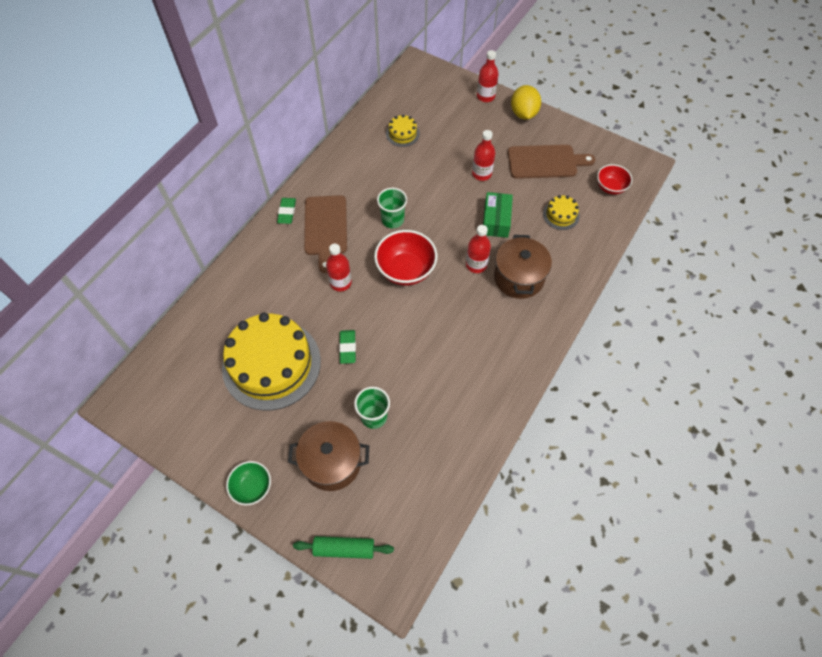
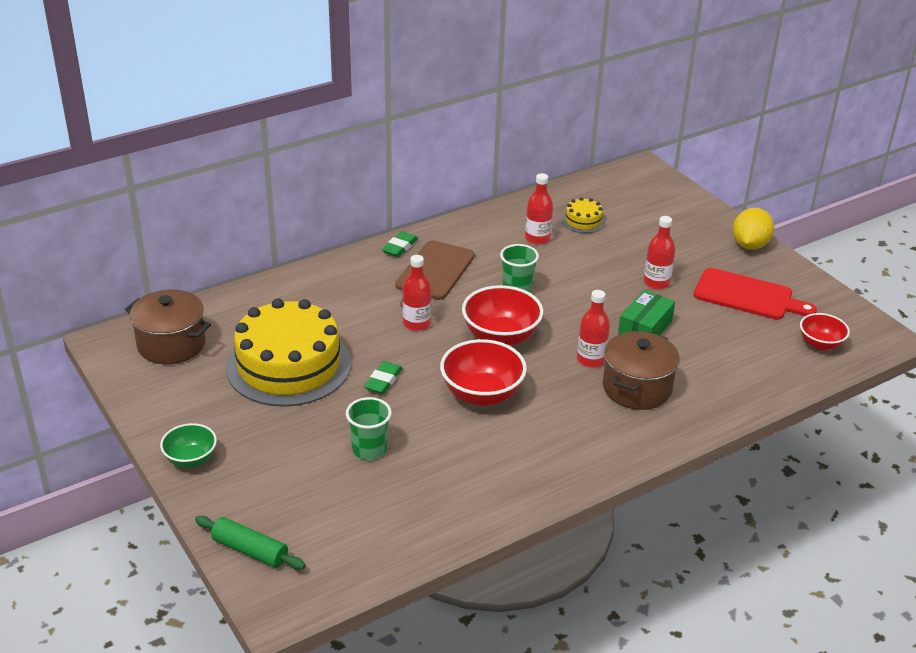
camera: 25 degrees right, 25 degrees down
brown pot [288,421,369,491] -> brown pot moved to [125,289,211,364]
red bottle [477,50,499,102] -> red bottle moved to [525,173,553,245]
brown cutting board [508,145,595,179] -> red cutting board [694,268,817,320]
yellow cake [543,195,580,230] -> none
none -> red bowl [440,339,527,406]

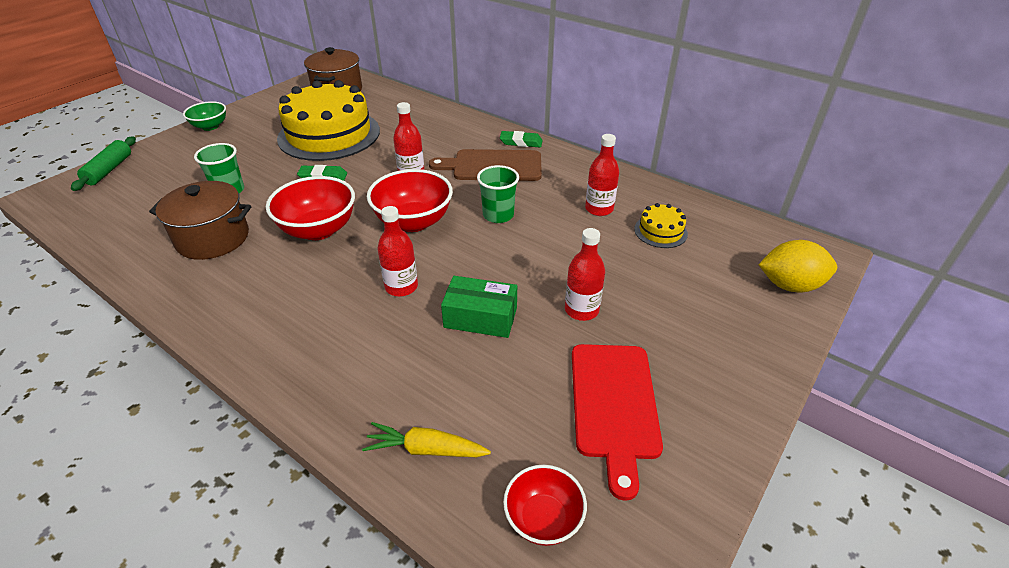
camera: 70 degrees right, 5 degrees up
brown pot [603,331,680,410] -> brown pot moved to [149,181,251,260]
yellow lemon [733,208,774,250] -> yellow lemon moved to [759,240,837,293]
none -> yellow carrot [362,422,491,457]

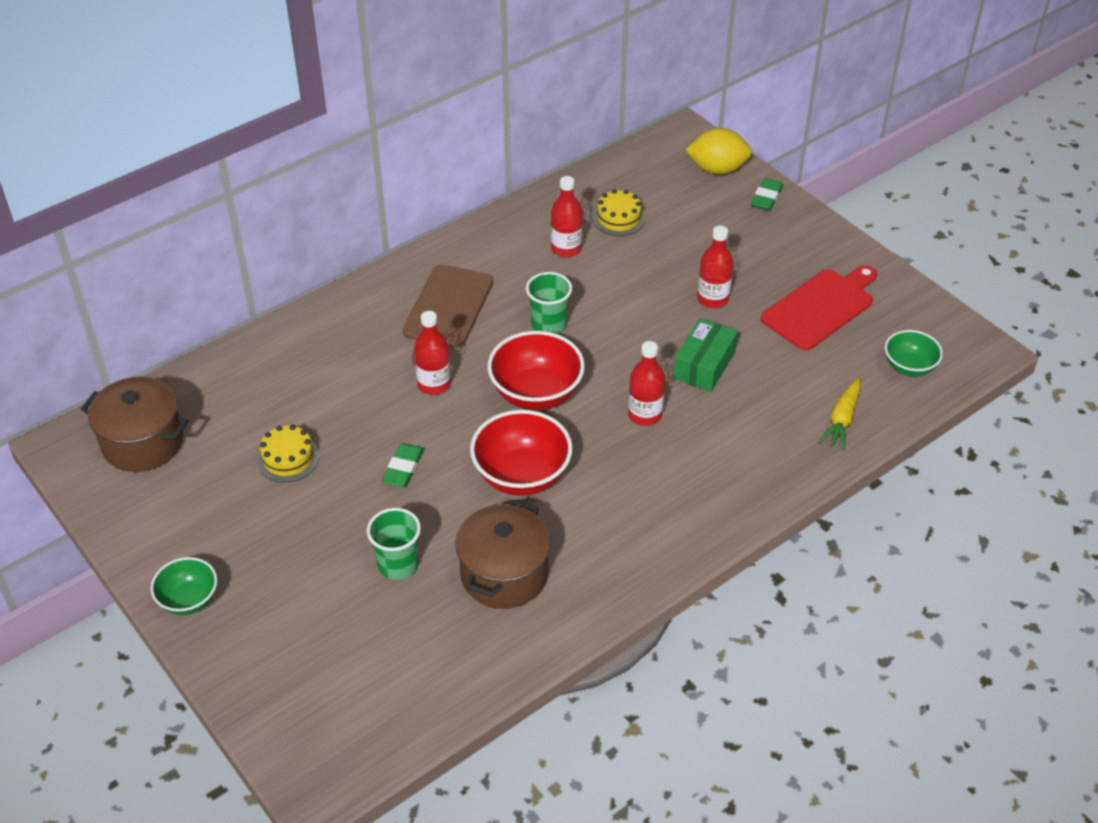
camera: 75 degrees left, 5 degrees up
green rolling pin [71,137,136,191] -> none
yellow cake [277,80,380,161] -> yellow cake [257,425,320,482], size x0.42
green eraser [500,131,543,147] -> green eraser moved to [751,178,783,211]
red bowl [503,465,587,546] -> green bowl [885,330,943,377]
red cutting board [572,344,663,501] -> red cutting board turned 60 degrees counterclockwise [761,265,877,350]
yellow lemon [759,240,837,293] -> yellow lemon turned 75 degrees clockwise [685,128,752,174]

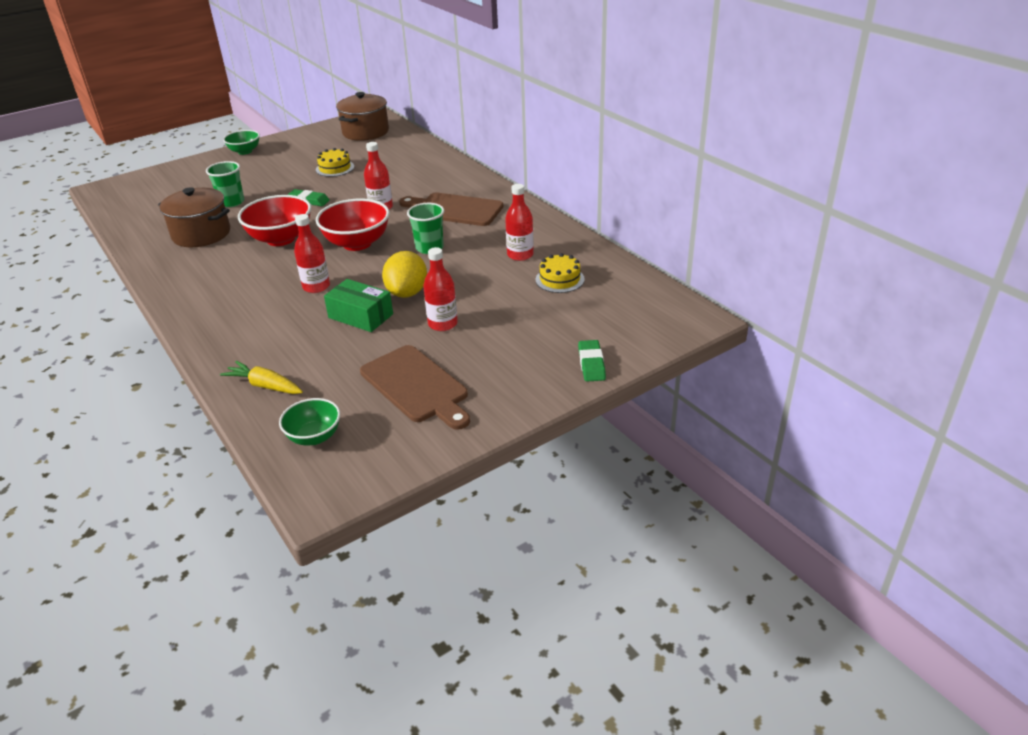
camera: 95 degrees right, 10 degrees down
yellow lemon [685,128,752,174] -> yellow lemon moved to [382,251,427,298]
green eraser [751,178,783,211] -> green eraser turned 60 degrees clockwise [578,340,606,382]
red cutting board [761,265,877,350] -> brown cutting board [360,345,470,430]

